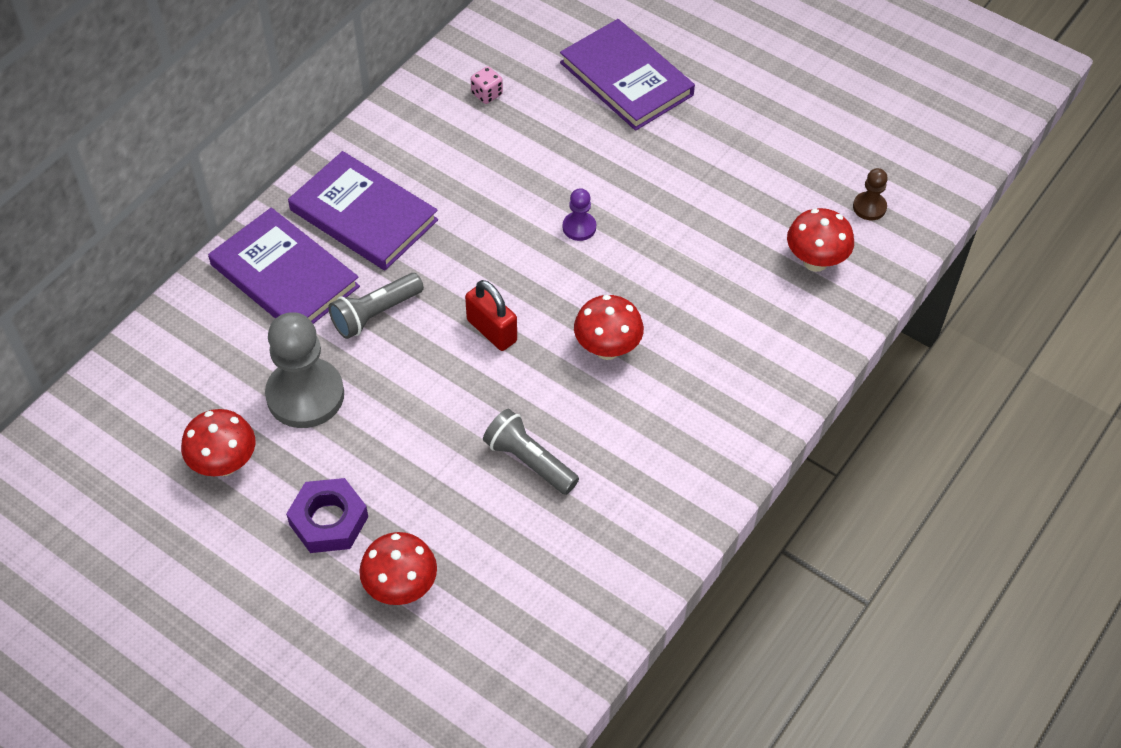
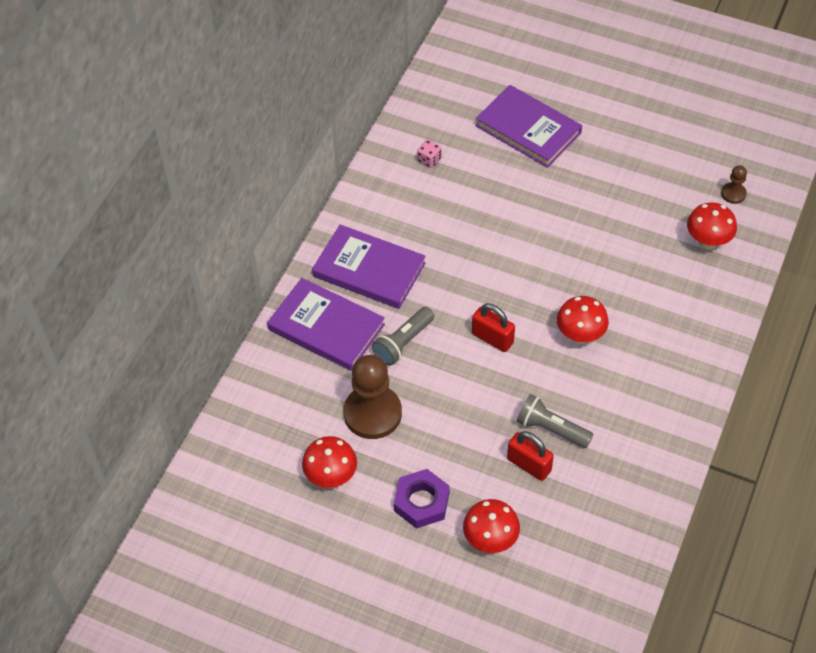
camera: 10 degrees left, 0 degrees up
grey pawn [265,312,344,428] -> brown pawn [343,355,402,439]
purple pawn [563,188,596,241] -> none
none -> red padlock [507,431,554,481]

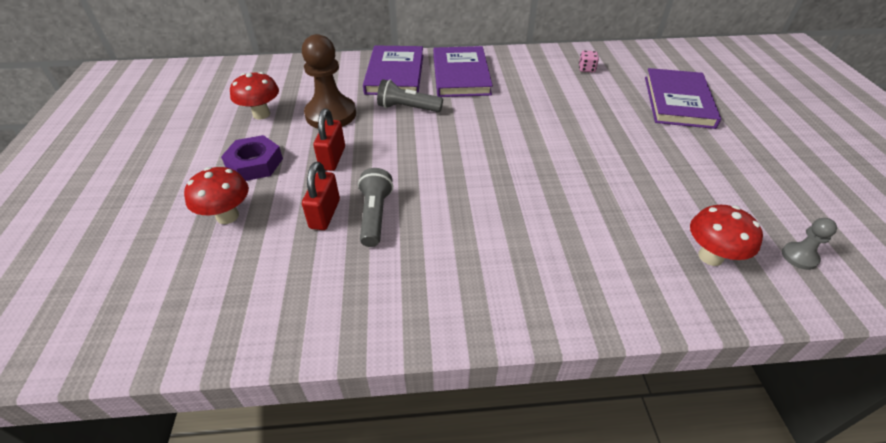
camera: 60 degrees right, 10 degrees down
red padlock [472,303,515,352] -> red padlock moved to [313,108,345,171]
red mushroom [557,296,609,344] -> none
brown pawn [721,165,747,204] -> grey pawn [782,218,837,270]

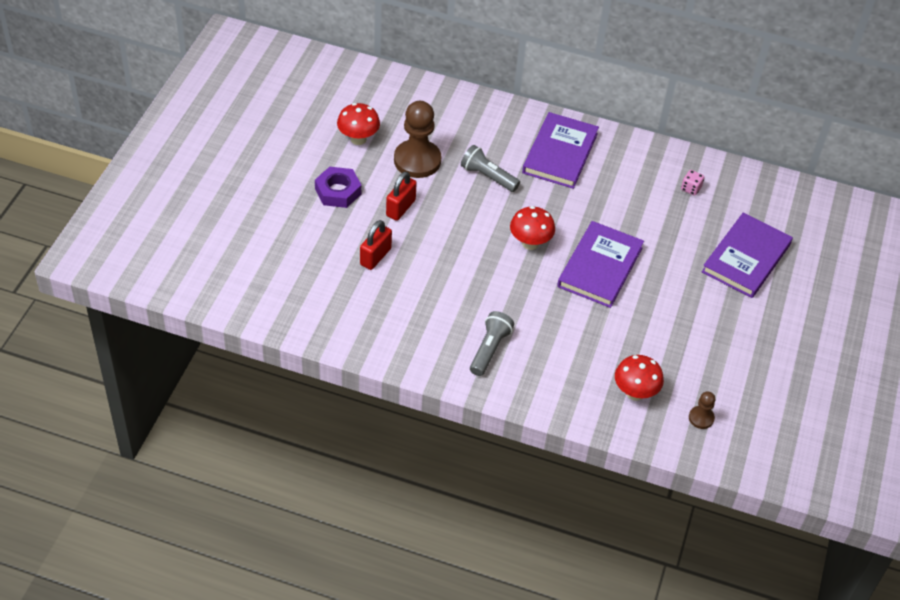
camera: 20 degrees right, 5 degrees up
red mushroom [184,167,249,224] -> red mushroom moved to [510,206,555,250]
grey flashlight [358,168,393,247] -> grey flashlight moved to [470,311,514,376]
purple book [363,45,423,95] -> purple book moved to [557,221,644,308]
grey pawn [782,218,837,270] -> brown pawn [689,392,715,429]

